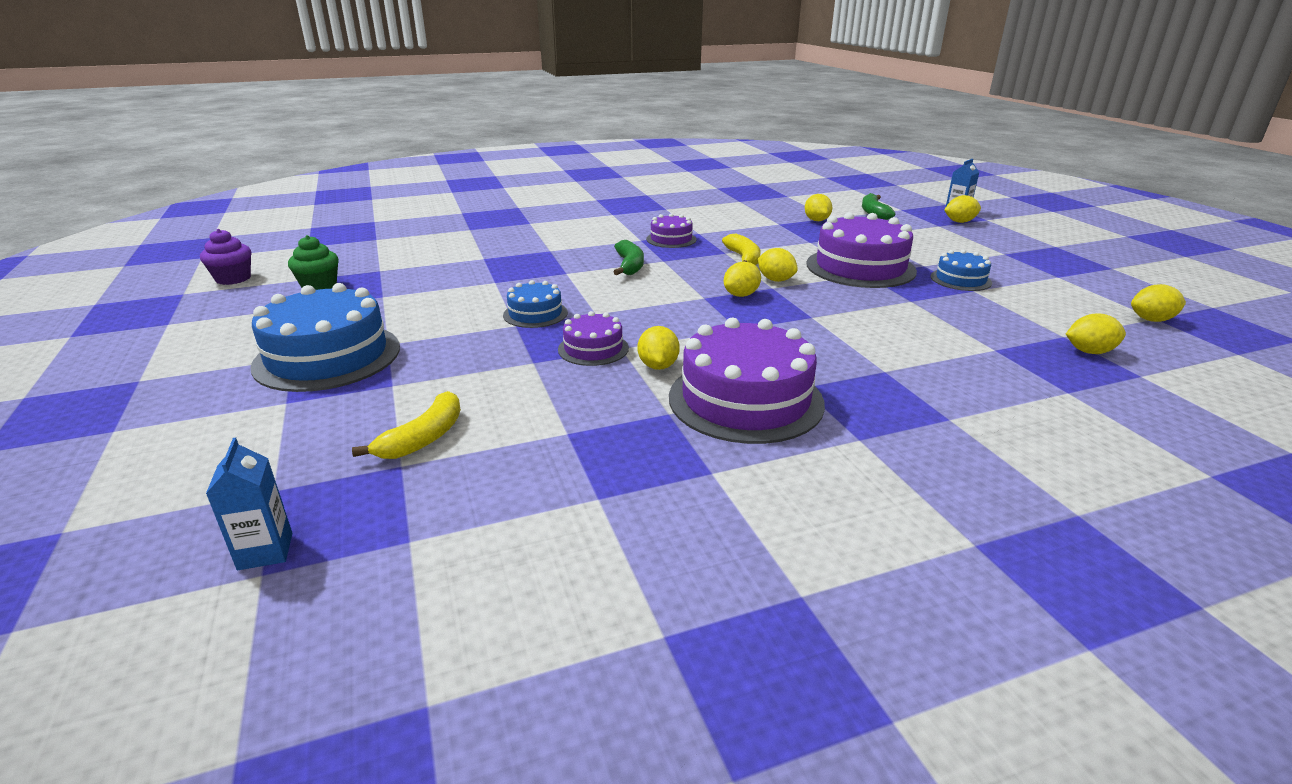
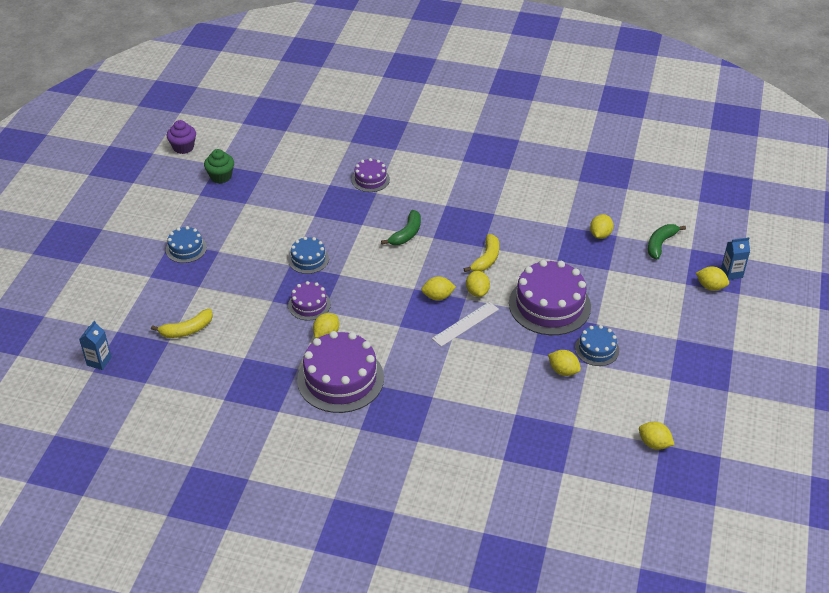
camera: 35 degrees right, 15 degrees up
blue cake [251,283,400,392] -> blue cake [166,226,207,263], size x0.52
purple cake [646,213,696,248] -> purple cake moved to [352,158,390,192]
yellow lemon [1066,314,1126,354] -> yellow lemon moved to [548,350,581,376]
none -> white ruler [432,302,499,347]

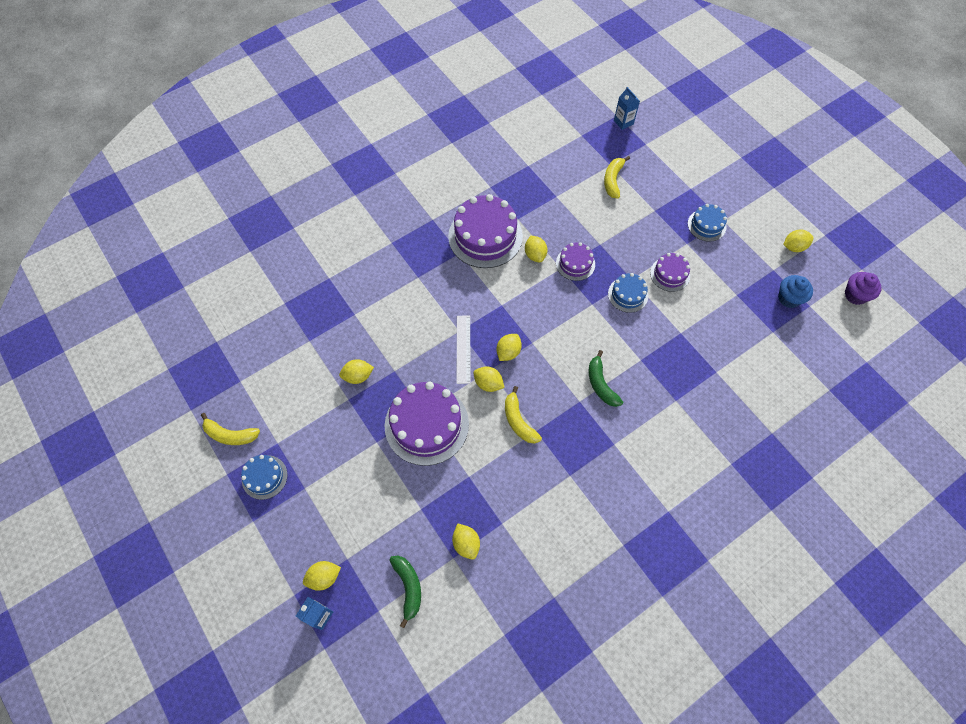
camera: 130 degrees right, 20 degrees up
green cupcake [204,149,234,183] -> blue cupcake [778,275,813,308]
purple cake [352,158,390,192] -> purple cake moved to [650,253,690,292]
blue cake [575,325,619,366] -> blue cake moved to [241,455,288,500]
yellow lemon [639,422,675,450] -> yellow lemon moved to [783,230,813,252]
none -> yellow banana [201,413,260,445]

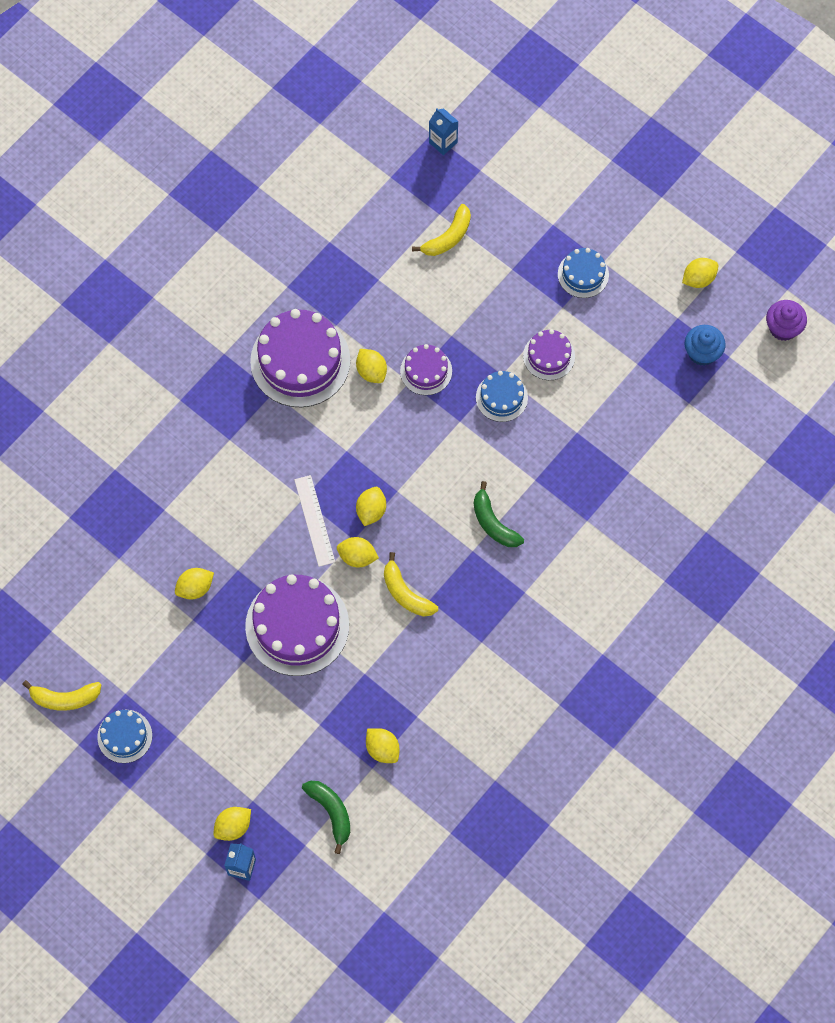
camera: 15 degrees left, 5 degrees up
yellow banana [604,156,630,199] -> yellow banana turned 135 degrees counterclockwise [412,204,471,256]

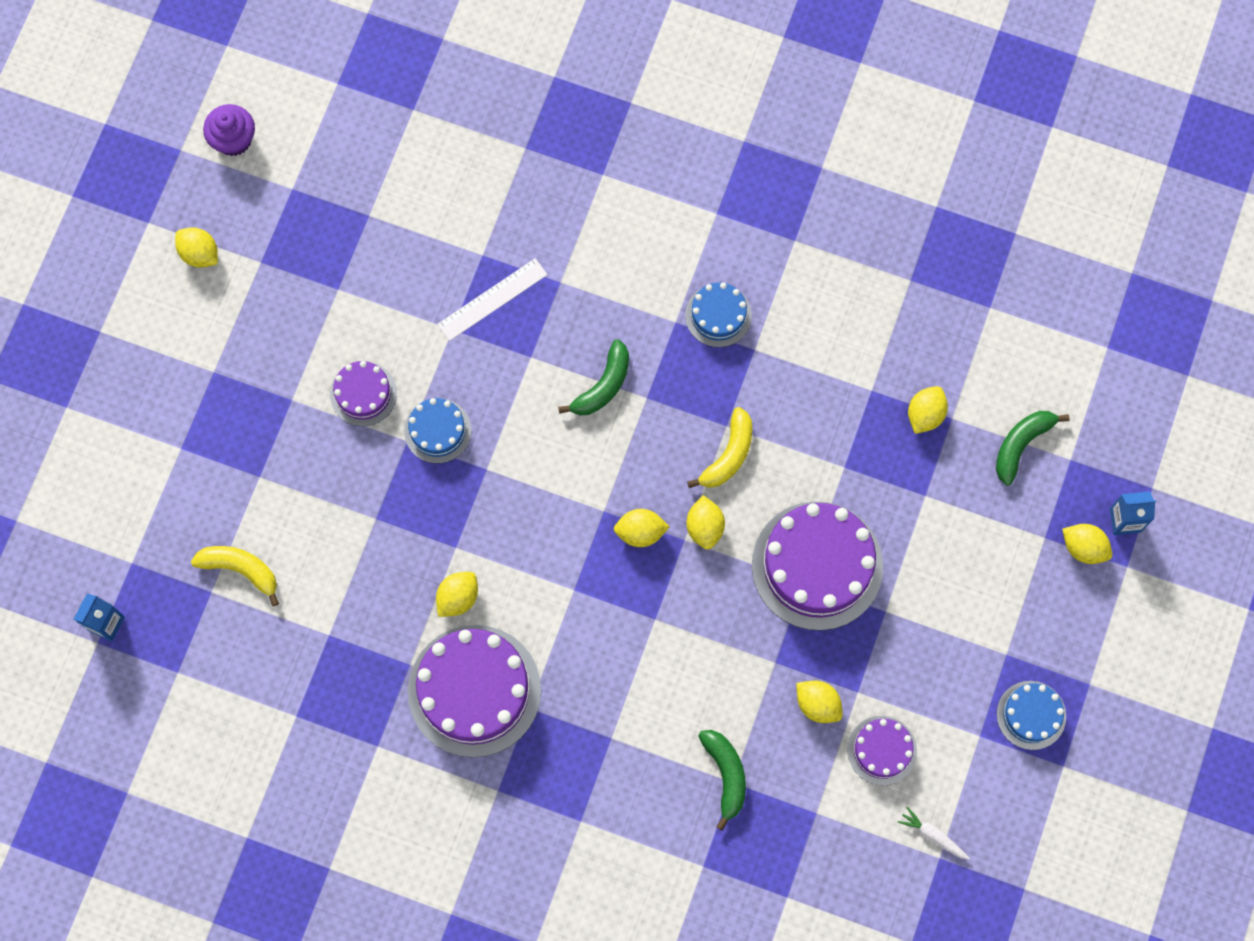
camera: 110 degrees left, 5 degrees up
yellow banana [23,680,101,711] -> none
white ruler [294,475,335,567] -> white ruler moved to [437,258,548,341]
purple cake [400,344,452,395] -> purple cake moved to [847,716,917,786]
blue cake [558,248,609,298] -> blue cake moved to [685,282,752,347]
blue cupcake [685,325,726,366] -> none
none -> green banana [699,730,746,831]
none -> white carrot [898,807,970,860]

